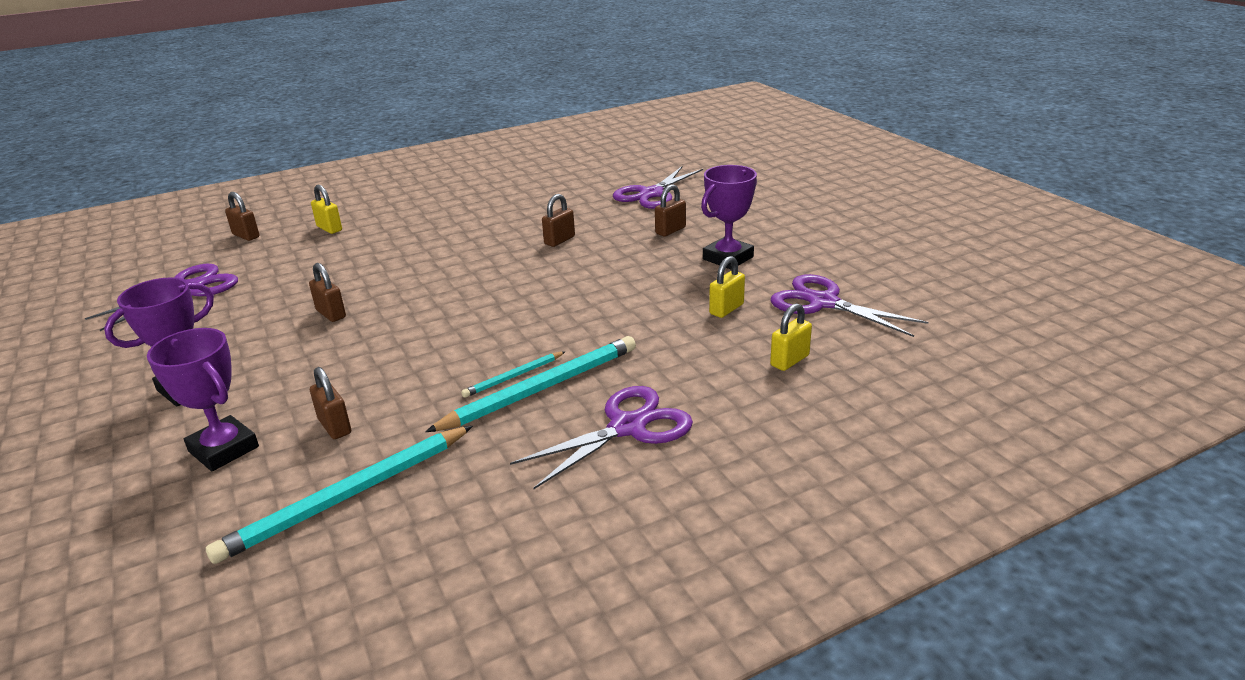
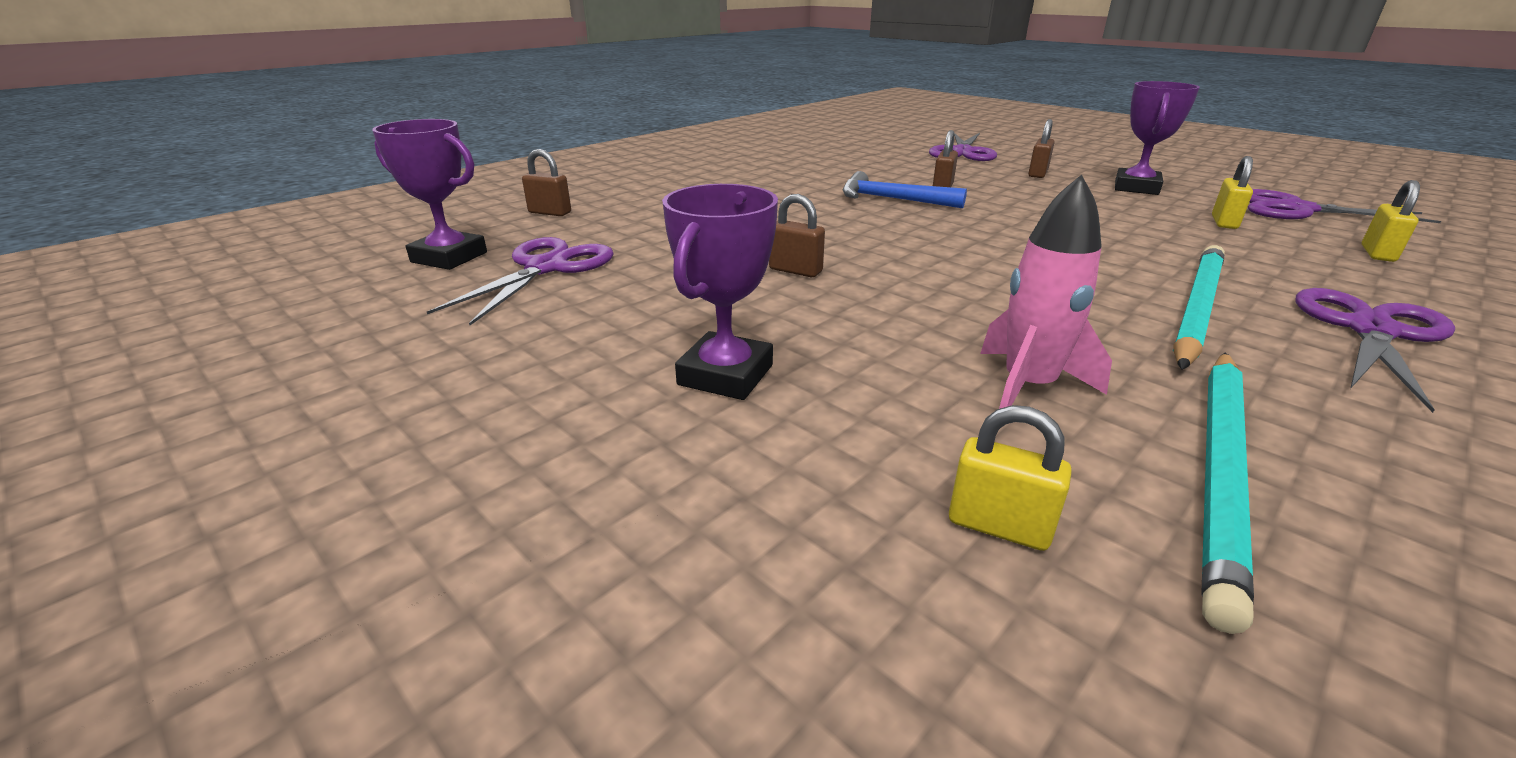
camera: 20 degrees left, 0 degrees up
purple trophy [147,328,259,471] -> purple trophy moved to [372,119,487,270]
brown padlock [310,367,351,439] -> pink rocket [980,174,1112,409]
yellow padlock [311,185,342,234] -> yellow padlock moved to [949,405,1072,551]
turquoise pencil [461,351,566,398] -> none
none -> blue hammer [842,171,967,208]

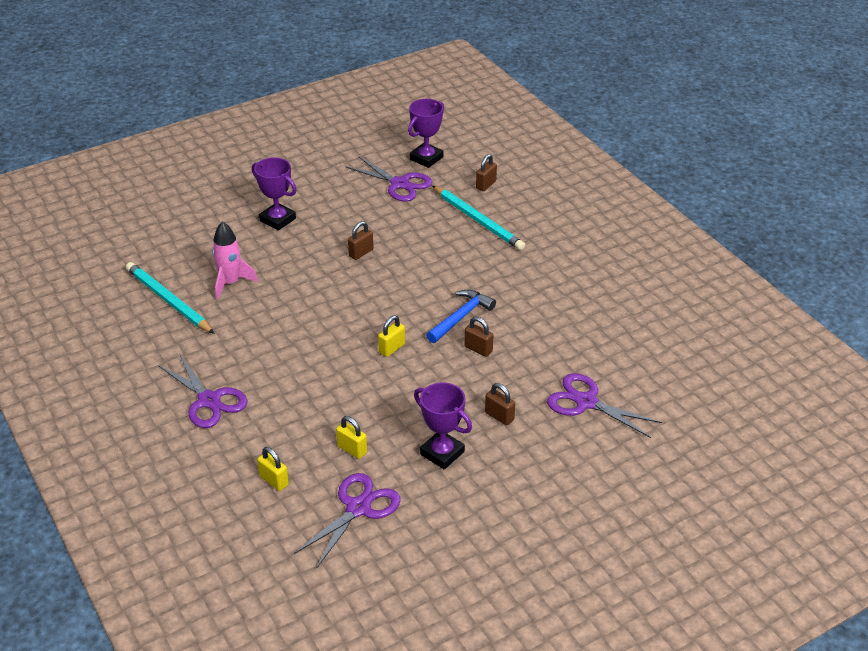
camera: 105 degrees right, 10 degrees up
yellow padlock [949,405,1072,551] -> yellow padlock moved to [378,316,405,357]
turquoise pencil [1173,245,1225,370] -> turquoise pencil moved to [433,186,525,250]

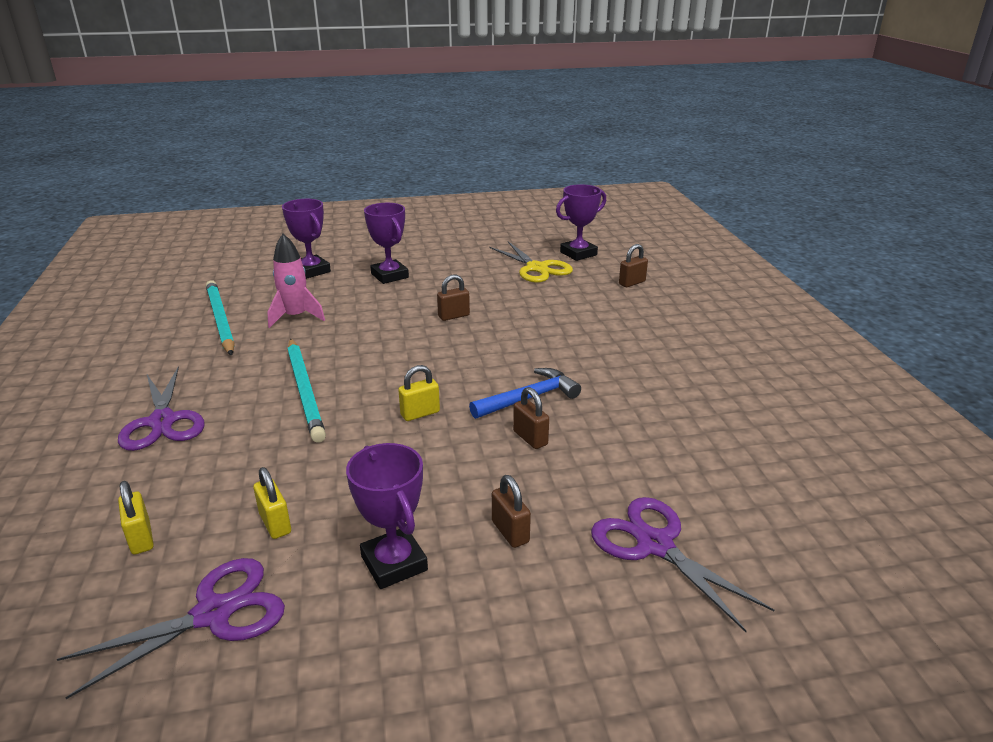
camera: 20 degrees right, 10 degrees down
purple scissors [345,156,432,202] -> yellow scissors [490,242,573,283]
turquoise pencil [433,186,525,250] -> turquoise pencil moved to [287,338,326,443]
none -> purple trophy [282,199,331,279]

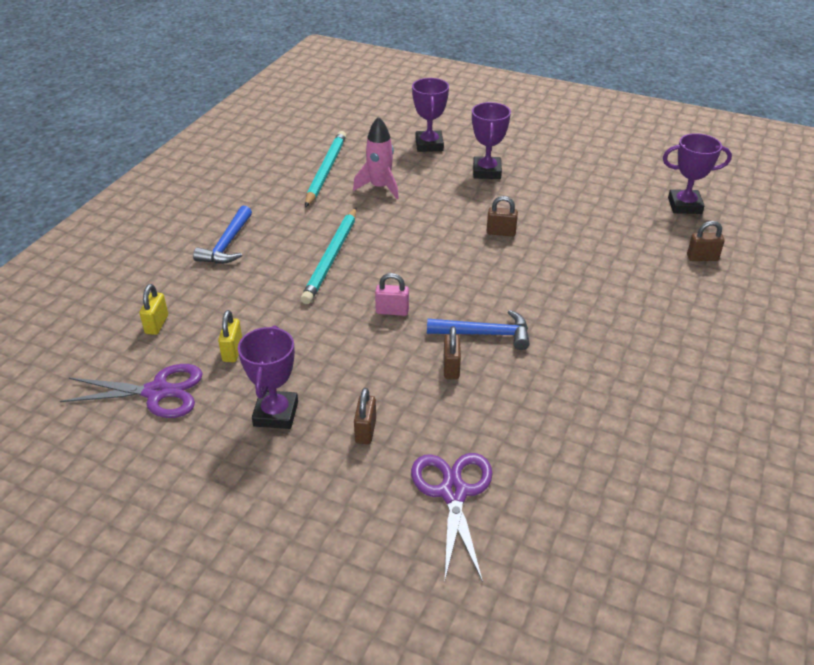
camera: 35 degrees right, 10 degrees up
purple scissors [118,367,204,451] -> blue hammer [193,206,252,264]
yellow padlock [398,365,440,421] -> pink padlock [375,273,409,316]
yellow scissors [490,242,573,283] -> none

